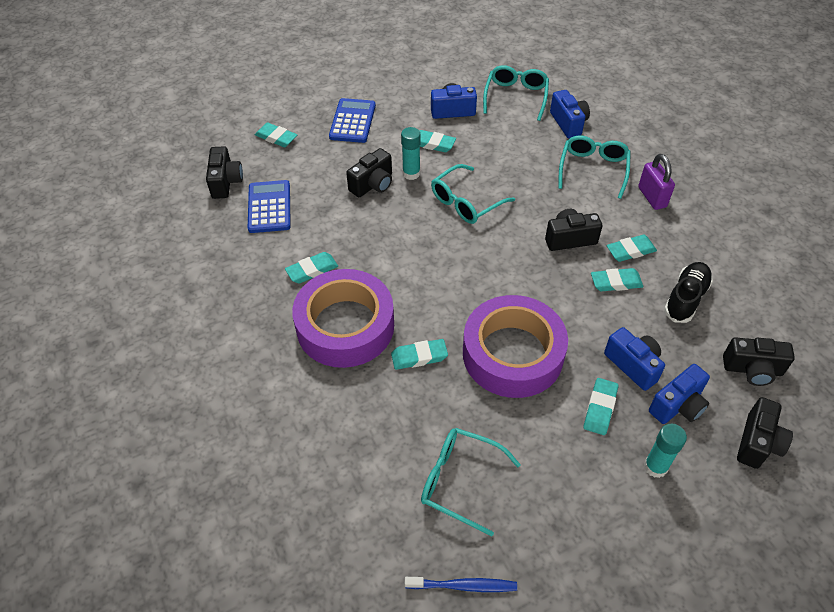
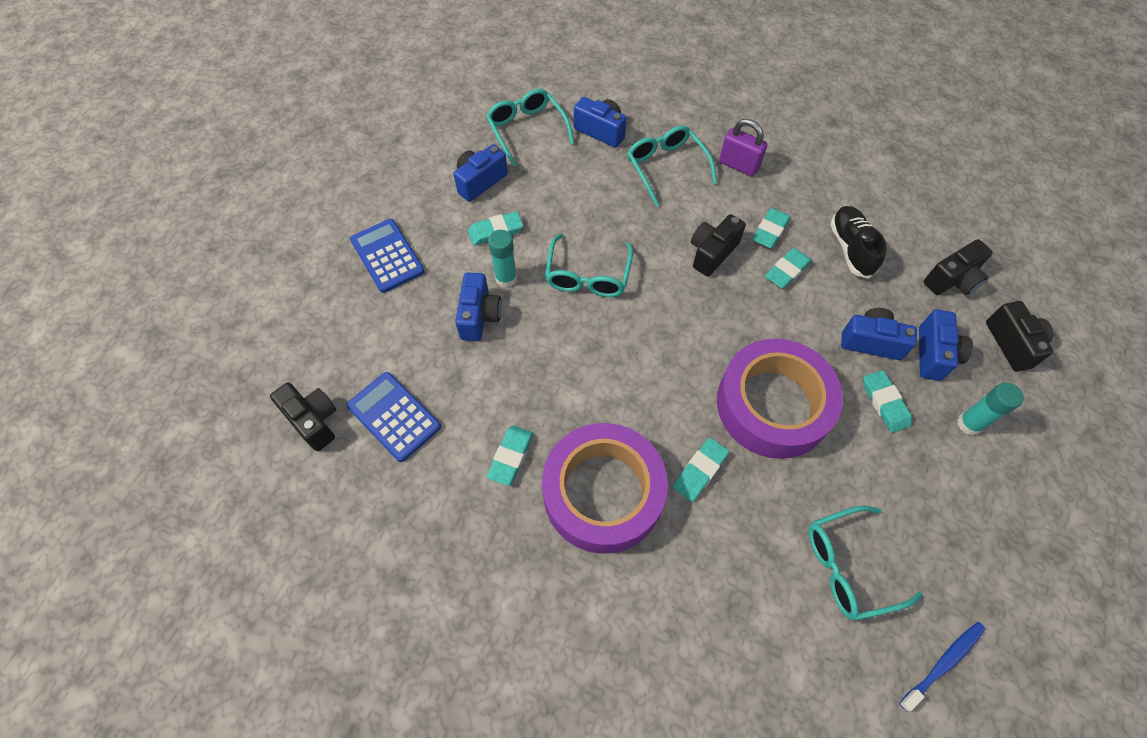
camera: 40 degrees left, 10 degrees up
turquoise eraser [255,123,297,147] -> none
black camera [346,148,392,197] -> blue camera [455,272,502,341]

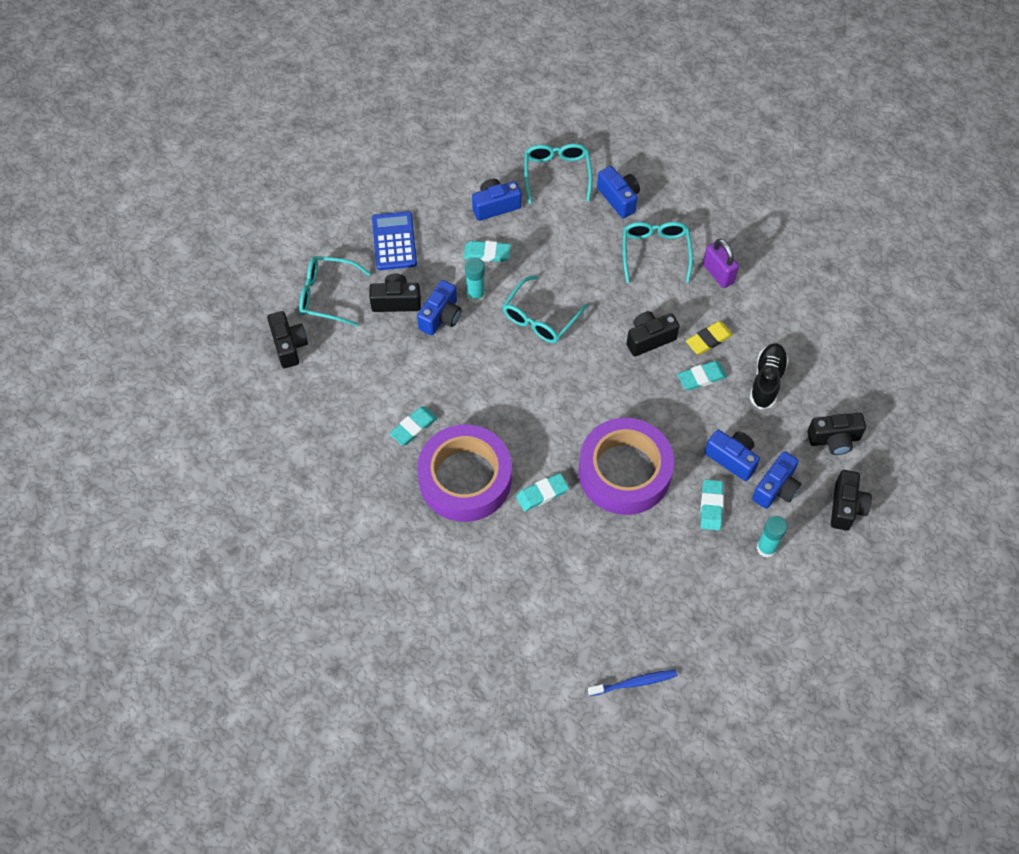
camera: 25 degrees right, 0 degrees up
blue calculator [347,372,441,462] -> none
turquoise eraser [752,208,790,249] -> yellow eraser [686,321,733,355]
turquoise glasses [809,506,923,621] -> turquoise glasses moved to [299,256,371,326]
none -> black camera [369,274,421,312]

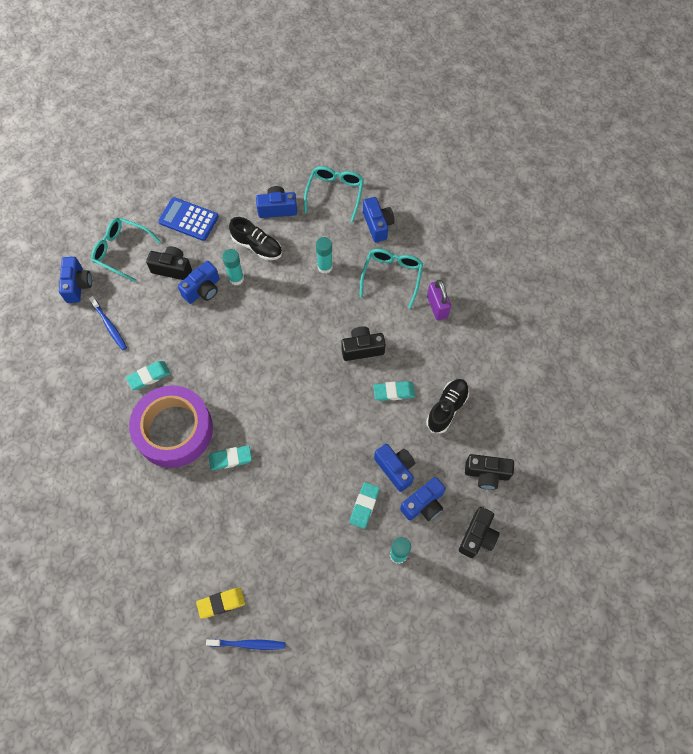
camera: 15 degrees right, 5 degrees up
black camera [267,311,308,368] -> blue camera [59,257,92,303]
blue calculator [372,211,417,270] -> blue calculator turned 75 degrees counterclockwise [158,197,219,241]
turquoise eraser [464,241,511,262] -> black shoe [229,217,282,260]
turquoise glasses [503,275,588,343] -> none
purple tape [578,418,674,515] -> none
yellow eraser [686,321,733,355] -> yellow eraser moved to [196,588,245,619]
none -> blue toothbrush [89,296,127,350]
none -> turquoise glue stick [316,237,333,274]

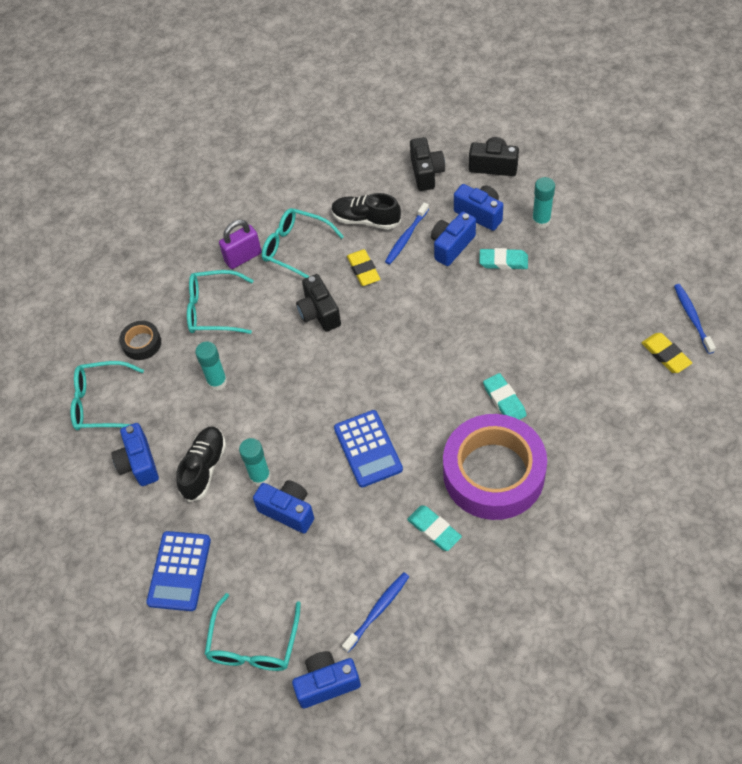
camera: 100 degrees left, 10 degrees down
black camera [146,246,192,280] -> none
blue camera [363,197,395,242] -> black tape [119,321,161,360]
turquoise eraser [373,381,415,401] -> yellow eraser [347,249,380,286]
none -> turquoise glasses [262,208,344,278]
none -> blue calculator [334,410,403,487]
none -> blue toothbrush [385,202,429,265]

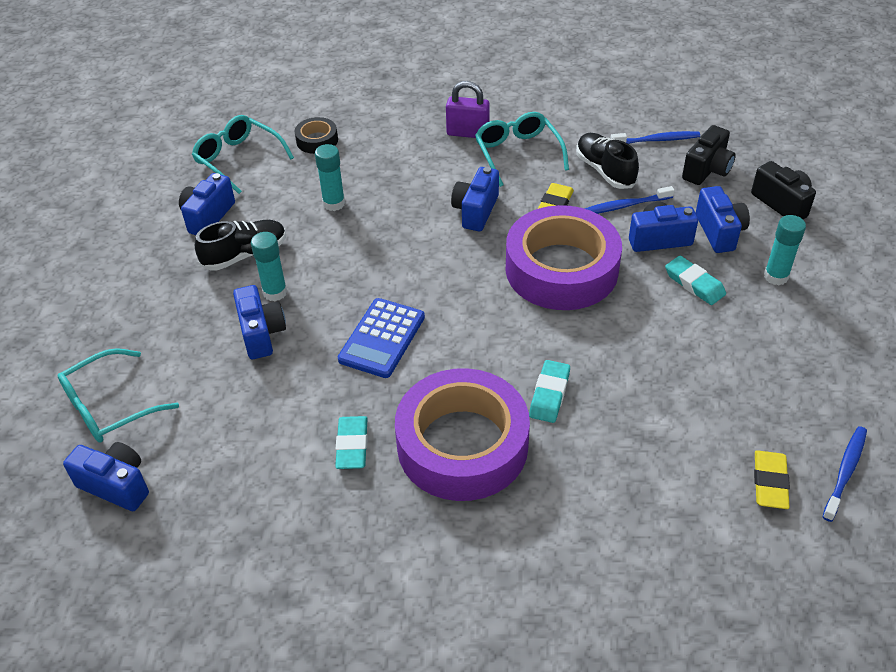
camera: 40 degrees right, 10 degrees down
blue calculator [146,531,211,611] -> none
turquoise glasses [187,270,254,334] -> none
black camera [296,274,341,332] -> blue camera [451,167,499,231]
blue toothbrush [342,572,409,653] -> blue toothbrush moved to [610,131,700,144]
none -> purple tape [506,205,622,310]

